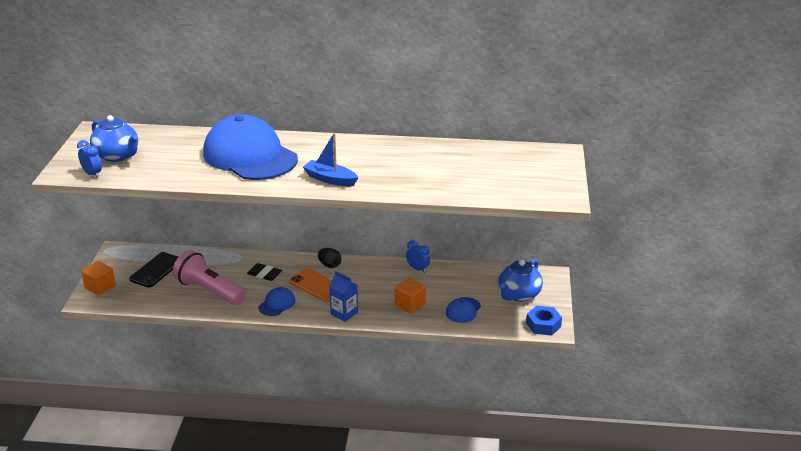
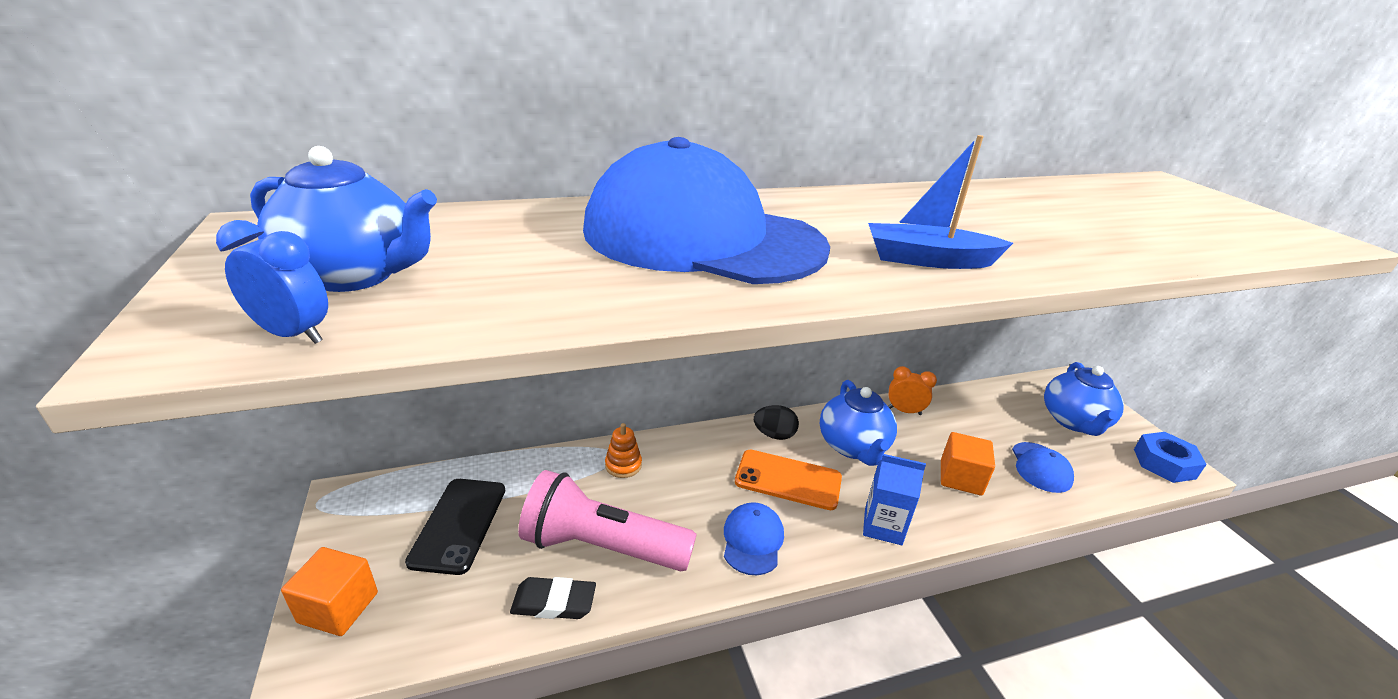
camera: 25 degrees left, 0 degrees up
black eraser [247,263,282,281] -> black eraser moved to [510,577,596,619]
blue clock [406,240,430,273] -> orange clock [888,366,937,415]
none -> orange stacking toy [605,423,642,478]
none -> blue teapot [820,380,897,466]

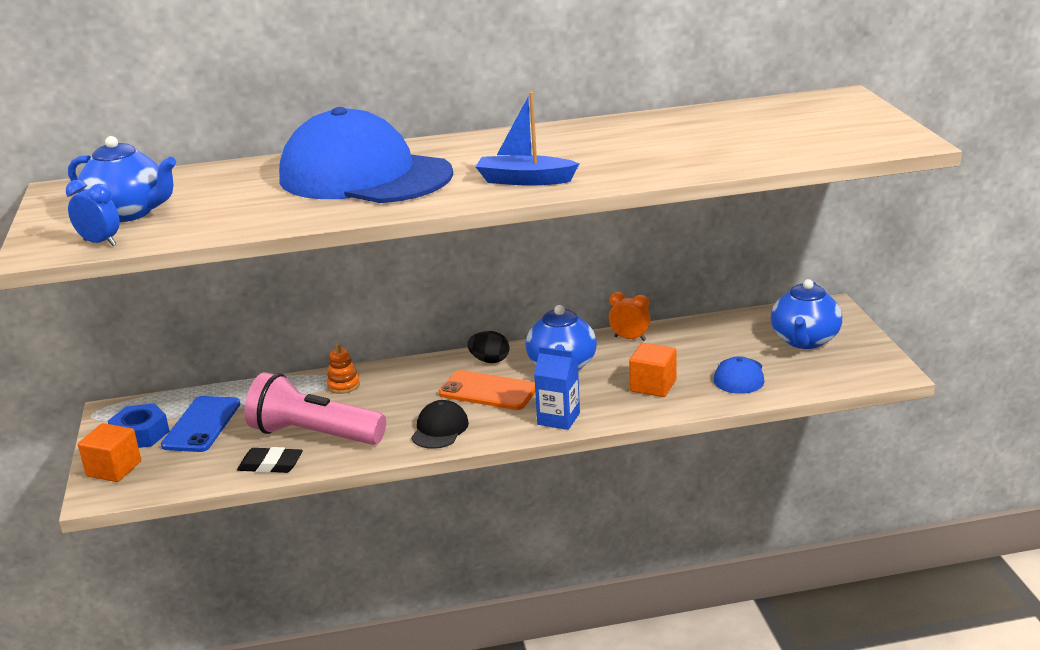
camera: 10 degrees right, 5 degrees down
black phone [405,479,505,575] -> blue phone [161,396,241,452]
blue cap [724,502,784,575] -> black cap [411,400,469,449]
blue nut [1134,432,1207,483] -> blue nut moved to [108,403,170,448]

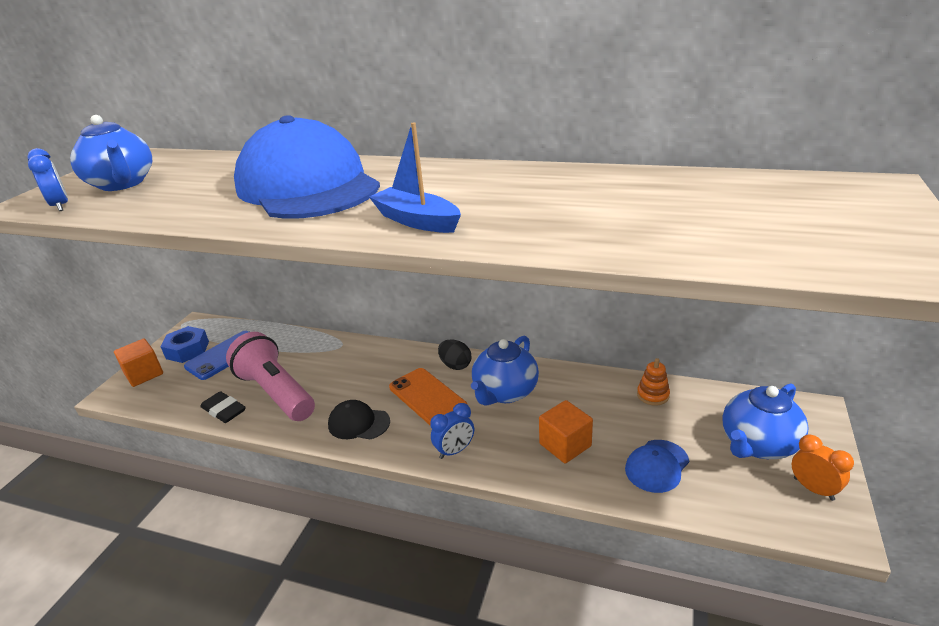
camera: 30 degrees right, 5 degrees up
orange stacking toy [327,343,360,394] -> orange stacking toy moved to [637,358,670,406]
black cap [411,400,469,449] -> black cap turned 120 degrees counterclockwise [328,400,390,439]
blue carton [534,346,580,430] -> blue clock [430,403,474,459]
orange clock [609,292,651,341] -> orange clock moved to [792,435,854,501]

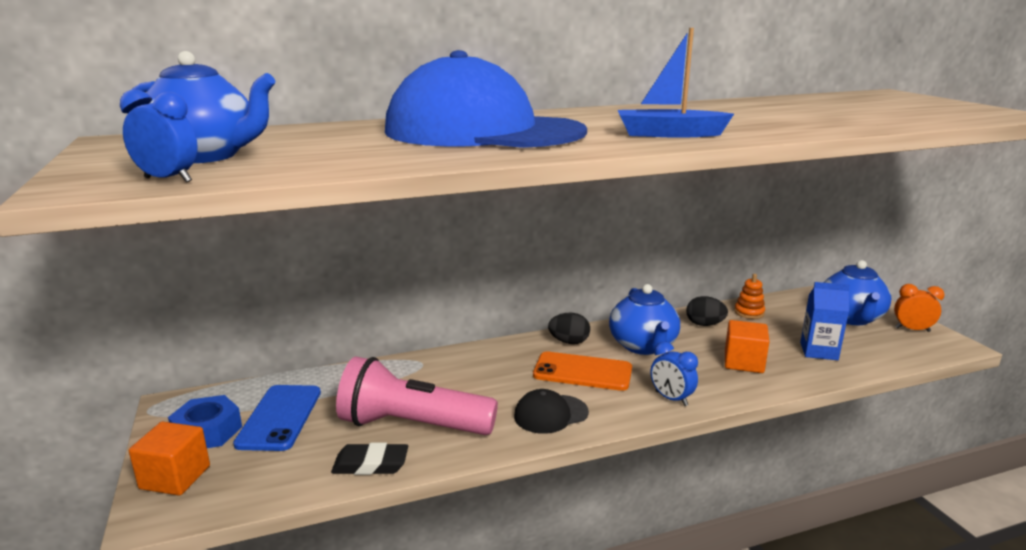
camera: 40 degrees left, 10 degrees down
blue clock [430,403,474,459] -> blue clock turned 120 degrees clockwise [650,341,698,406]
blue cap [625,440,689,493] -> blue carton [800,282,850,360]
none -> black egg [686,296,728,326]

